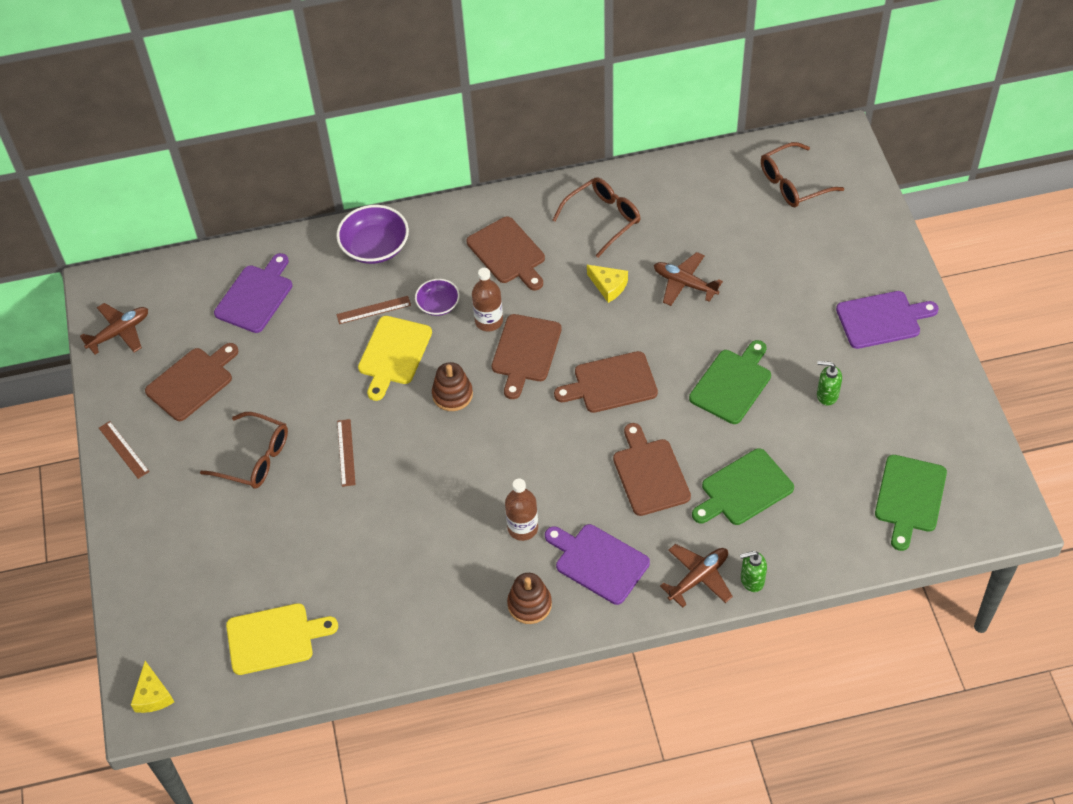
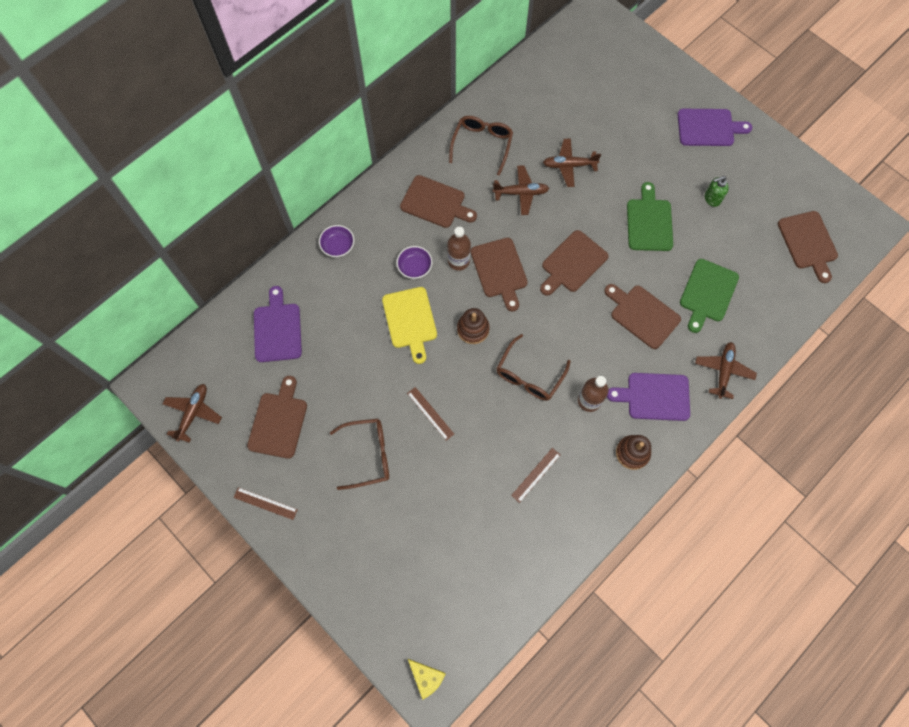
camera: 35 degrees left, 15 degrees up
yellow cutting board [226,603,338,675] -> none
purple bowl [336,205,409,264] -> purple bowl [319,225,354,257], size x0.60
brown ruler [336,296,411,324] -> brown ruler moved to [511,448,561,503]
yellow cheese [587,265,628,303] -> brown plane [493,165,549,215]
green soap dispenser [740,551,767,592] -> none
brown glasses [761,142,844,207] -> brown glasses moved to [496,334,571,401]
purple cutting board [836,291,939,349] -> purple cutting board turned 45 degrees clockwise [678,109,752,146]
green cutting board [875,455,947,551] -> brown cutting board [778,211,838,283]

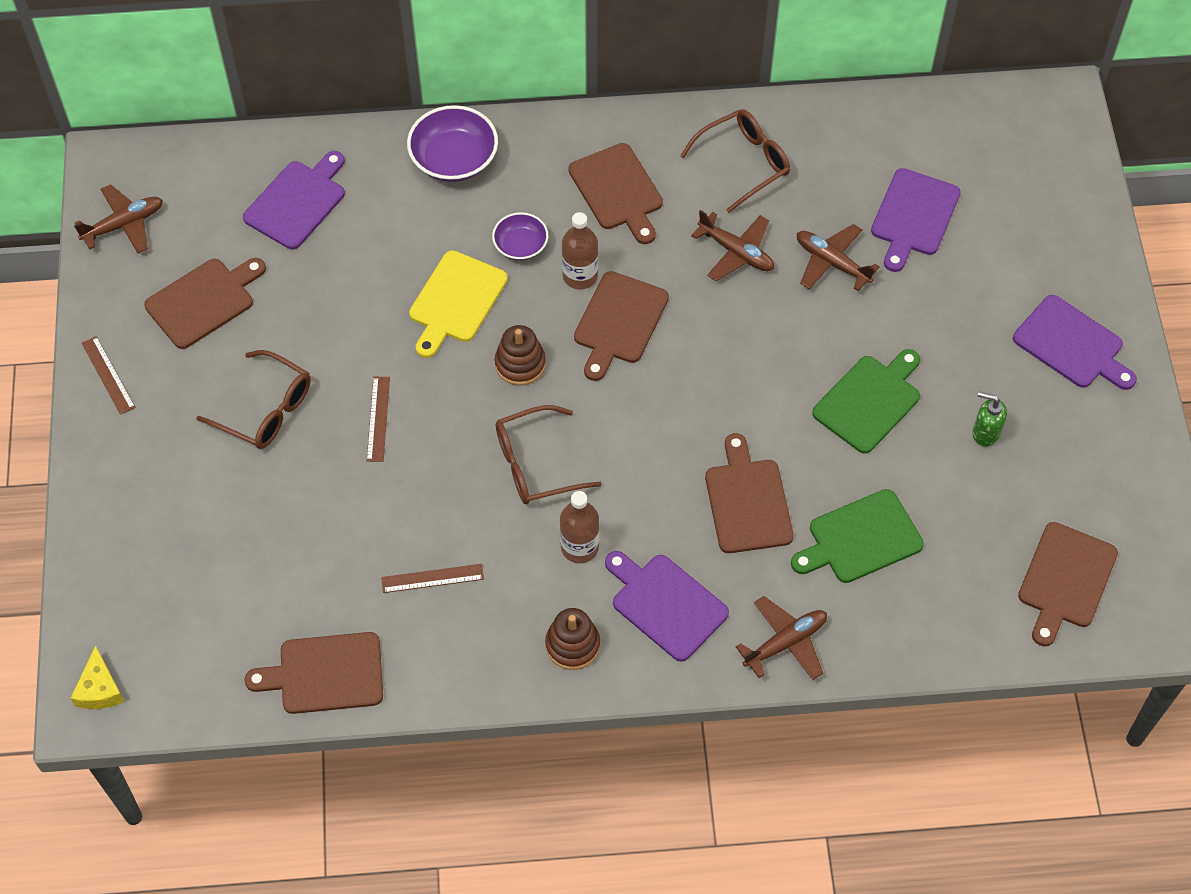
camera: 40 degrees right, 10 degrees down
purple bowl [319,225,354,257] -> purple bowl [407,105,498,182], size x1.65
brown cutting board [540,230,609,296] -> brown cutting board moved to [245,632,383,714]
none -> purple cutting board [871,168,961,272]

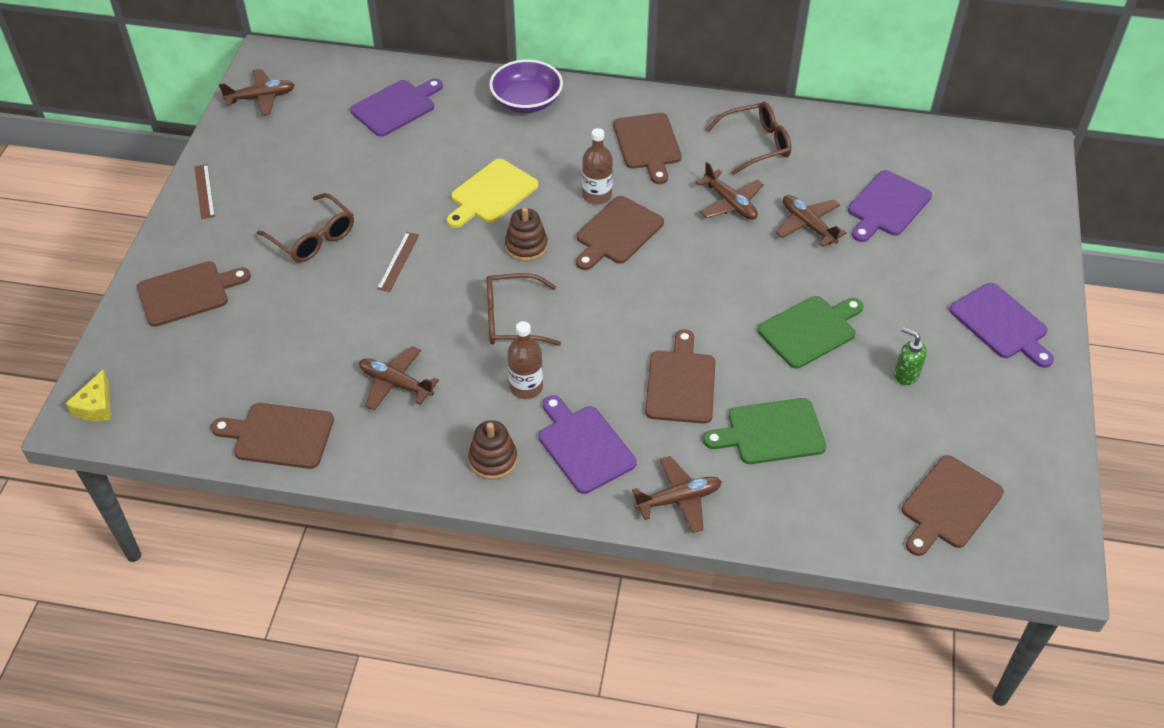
camera: 15 degrees right, 10 degrees down
brown cutting board [144,258,266,349] -> brown cutting board moved to [137,261,251,327]
brown ruler [381,564,484,593] -> brown plane [359,346,439,411]
purple bowl [492,212,548,260] -> none

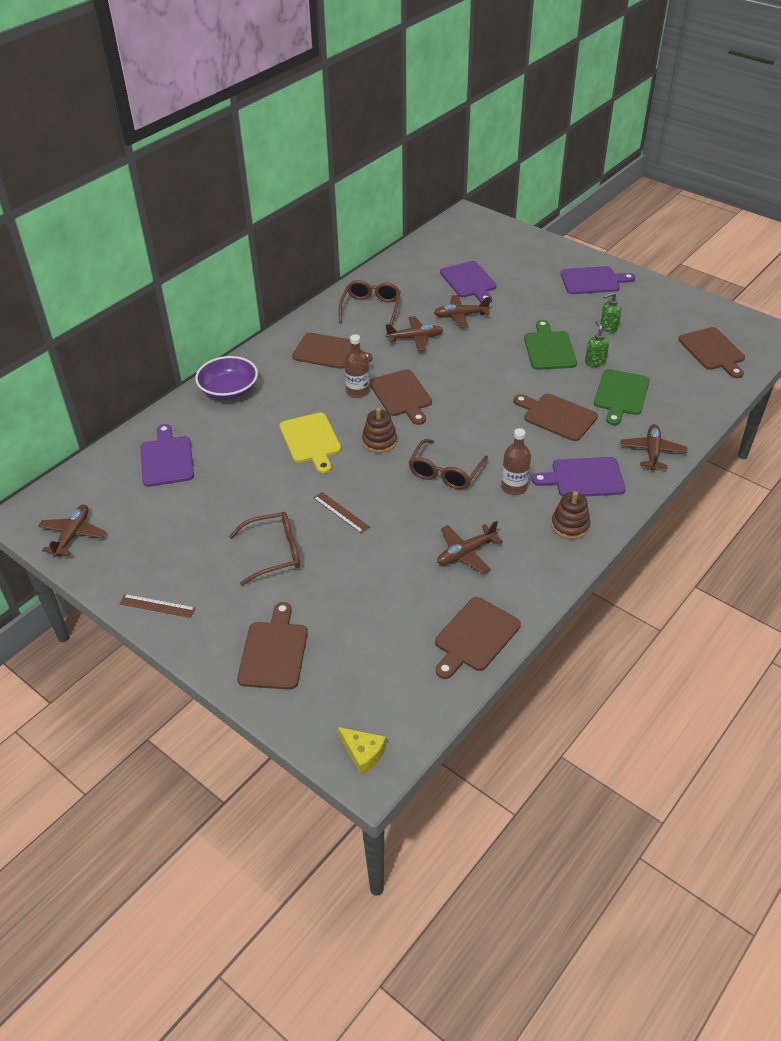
camera: 60 degrees left, 5 degrees down
none -> green soap dispenser [585,320,609,367]

